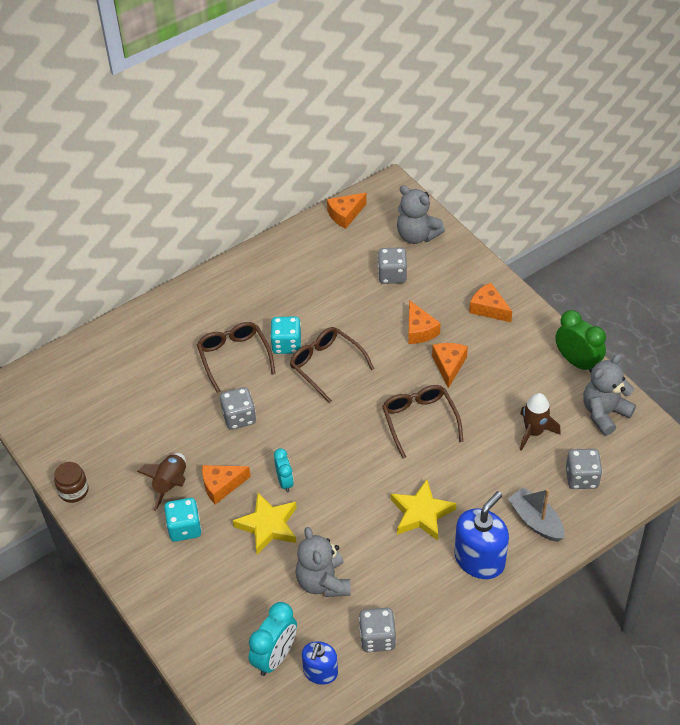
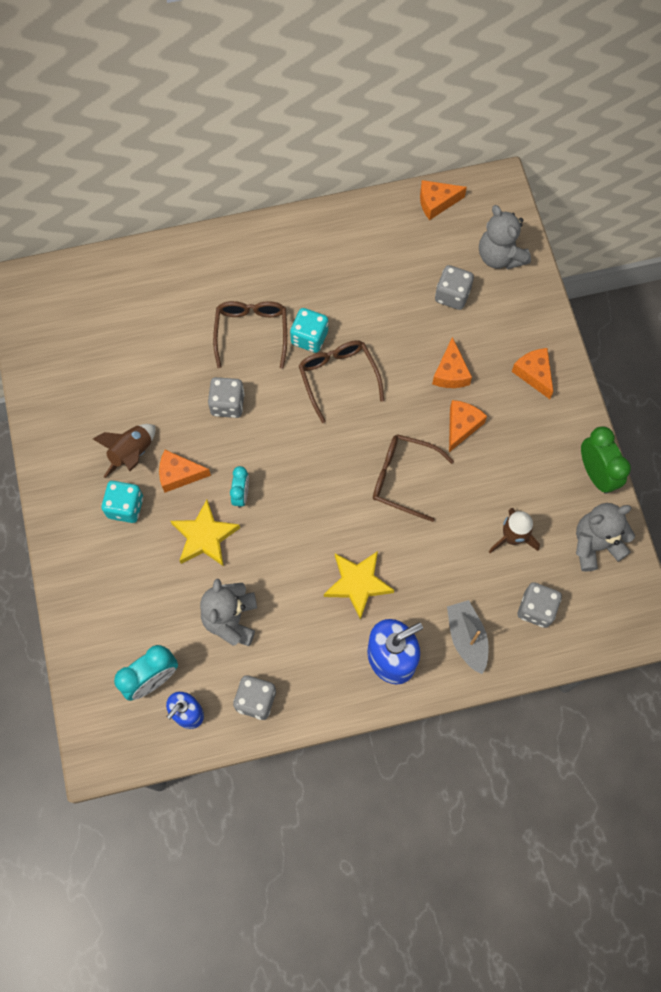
camera: 20 degrees right, 20 degrees up
brown jar [54,462,88,503] -> none
brown glasses [382,385,463,459] -> brown glasses turned 75 degrees counterclockwise [373,434,454,522]

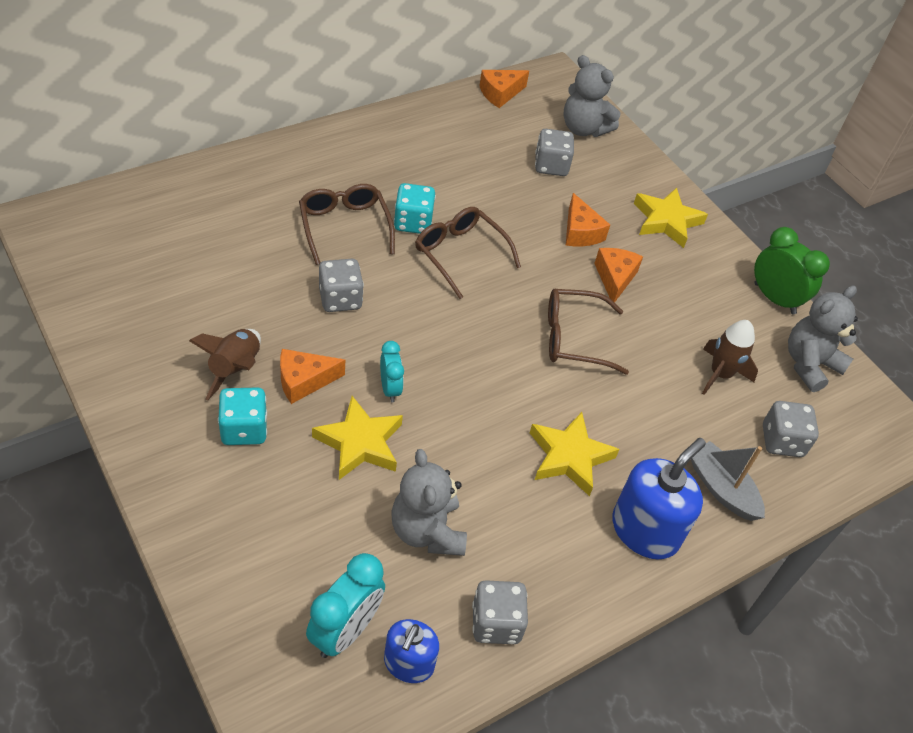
camera: 25 degrees left, 20 degrees down
orange cheese [511,348,553,399] -> yellow star [634,188,708,248]

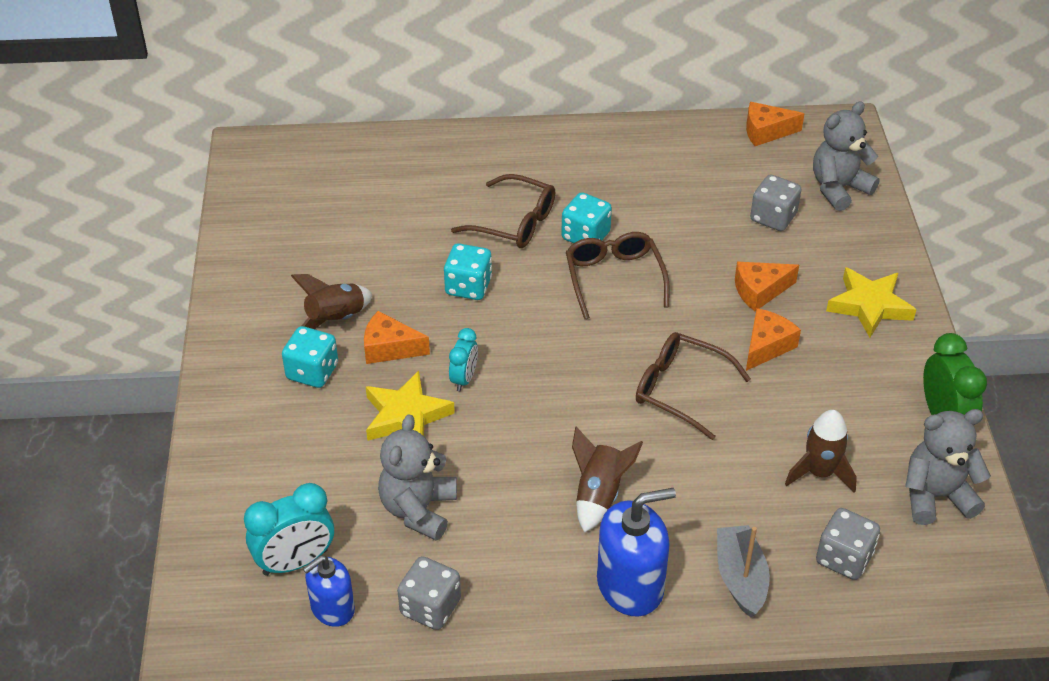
camera: 35 degrees right, 5 degrees down
brown glasses [299,184,395,265] -> brown glasses turned 105 degrees clockwise [451,174,555,248]
grey dice [319,259,364,312] -> turquoise dice [444,243,492,300]
yellow star [530,412,619,496] -> brown rocket [572,427,643,533]
grey teddy bear [563,55,620,137] -> grey teddy bear turned 75 degrees clockwise [813,101,880,211]
orange cheese [566,193,610,246] -> orange cheese turned 60 degrees clockwise [735,262,799,311]

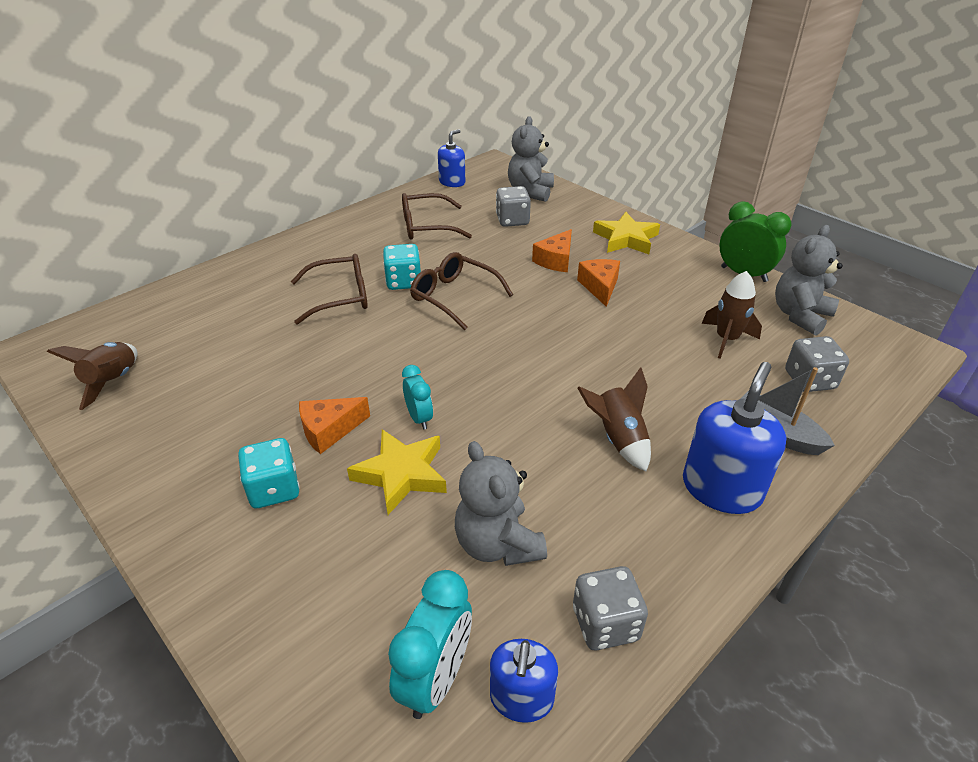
camera: 40 degrees left, 5 degrees down
brown rocket [291,274,372,329] -> brown rocket moved to [47,342,138,410]
turquoise dice [444,243,492,300] -> none
brown glasses [636,332,751,440] -> brown glasses moved to [402,193,472,240]
orange cheese [746,102,805,146] -> blue soap dispenser [438,129,465,187]

